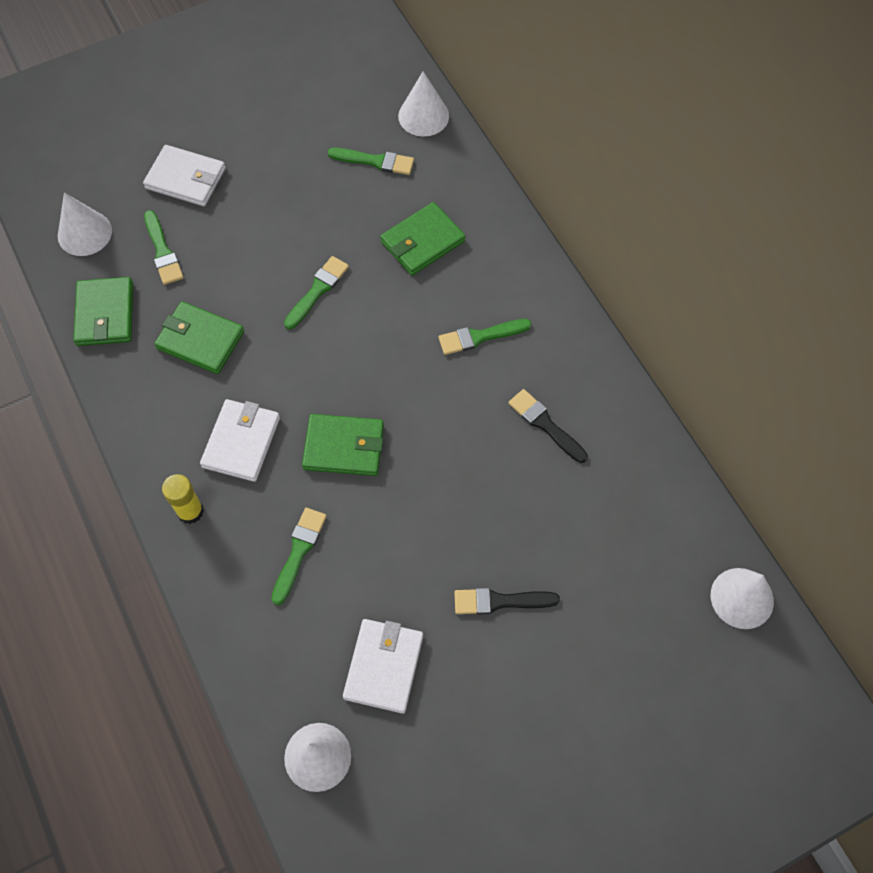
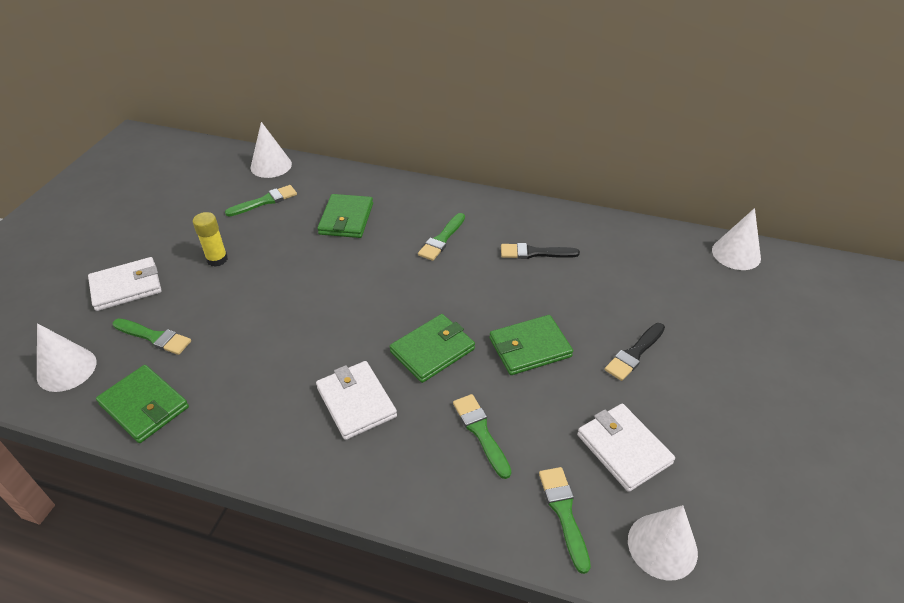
camera: 45 degrees left, 20 degrees down
green wallet [154,301,244,374] -> green wallet moved to [489,315,573,375]
yellow glue stick [162,474,204,524] -> yellow glue stick moved to [193,212,228,267]
green brush [284,256,349,329] -> green brush moved to [539,467,591,574]

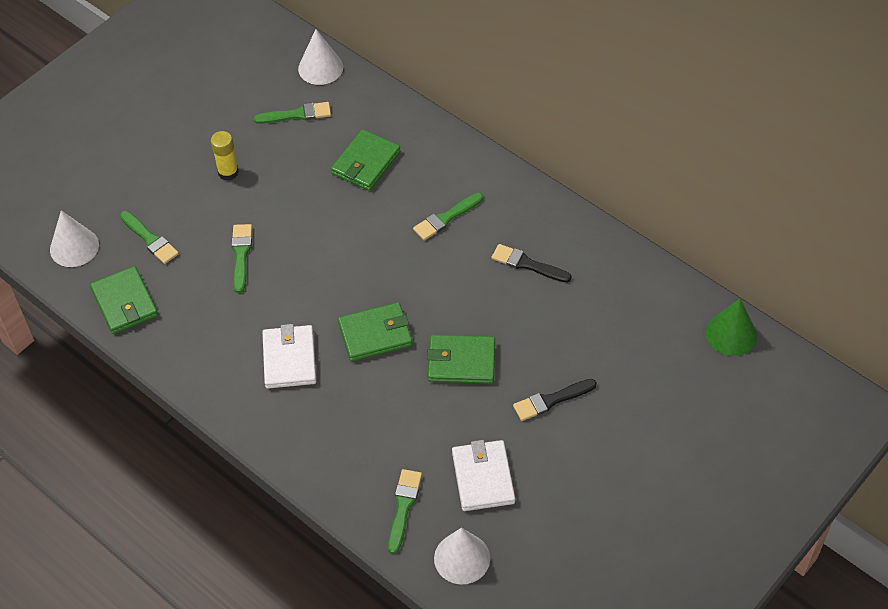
camera: 25 degrees right, 10 degrees up
white wallet [88,257,162,311] -> none
green brush [453,394,511,479] -> green brush moved to [231,224,252,293]
white cone [712,208,761,270] -> green cone [705,299,757,356]

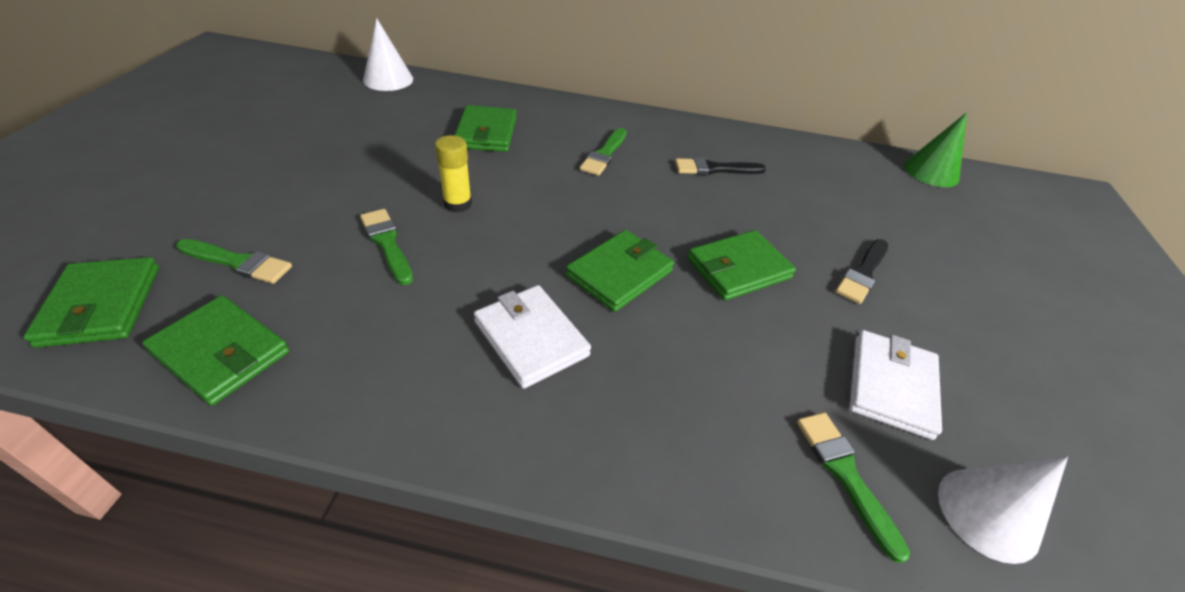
camera: 35 degrees left, 10 degrees down
white cone [50,210,99,267] -> green wallet [23,257,159,348]
yellow glue stick [211,131,239,181] -> yellow glue stick moved to [435,135,472,213]
green brush [254,102,331,124] -> none
white wallet [452,440,515,511] -> white wallet turned 60 degrees clockwise [849,330,942,440]

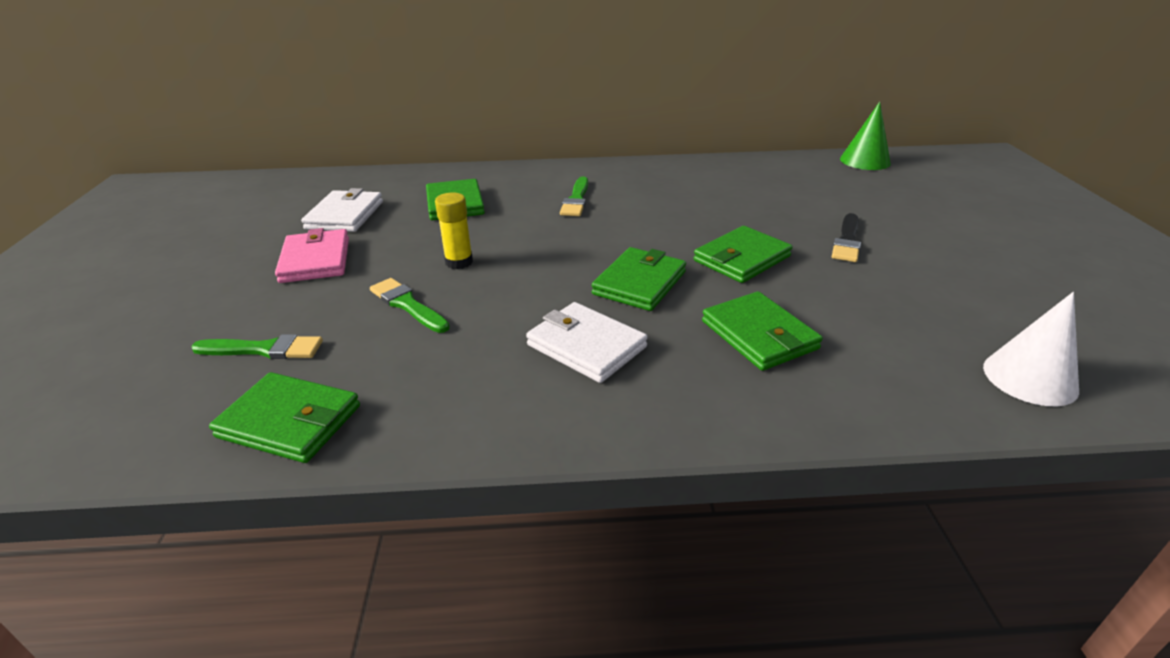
camera: 10 degrees left, 10 degrees down
green wallet [23,257,159,348] -> green wallet moved to [702,292,823,371]
white cone [363,18,413,91] -> none
black brush [675,158,766,175] -> none
green brush [797,412,910,563] -> none
white wallet [849,330,942,440] -> white wallet moved to [301,188,383,232]
none -> pink wallet [275,228,349,283]

